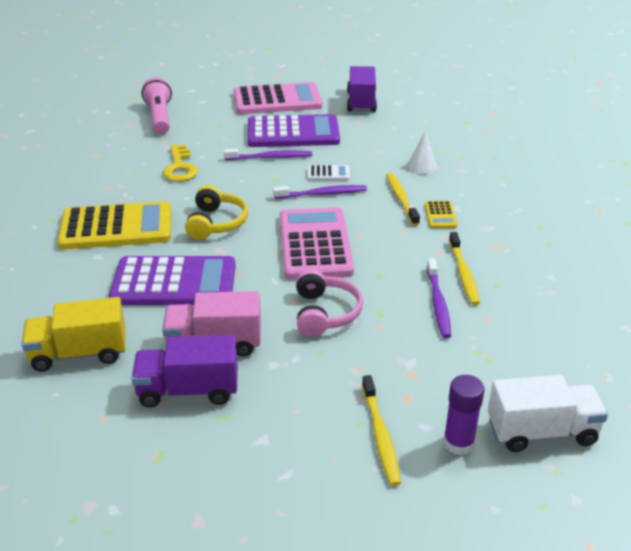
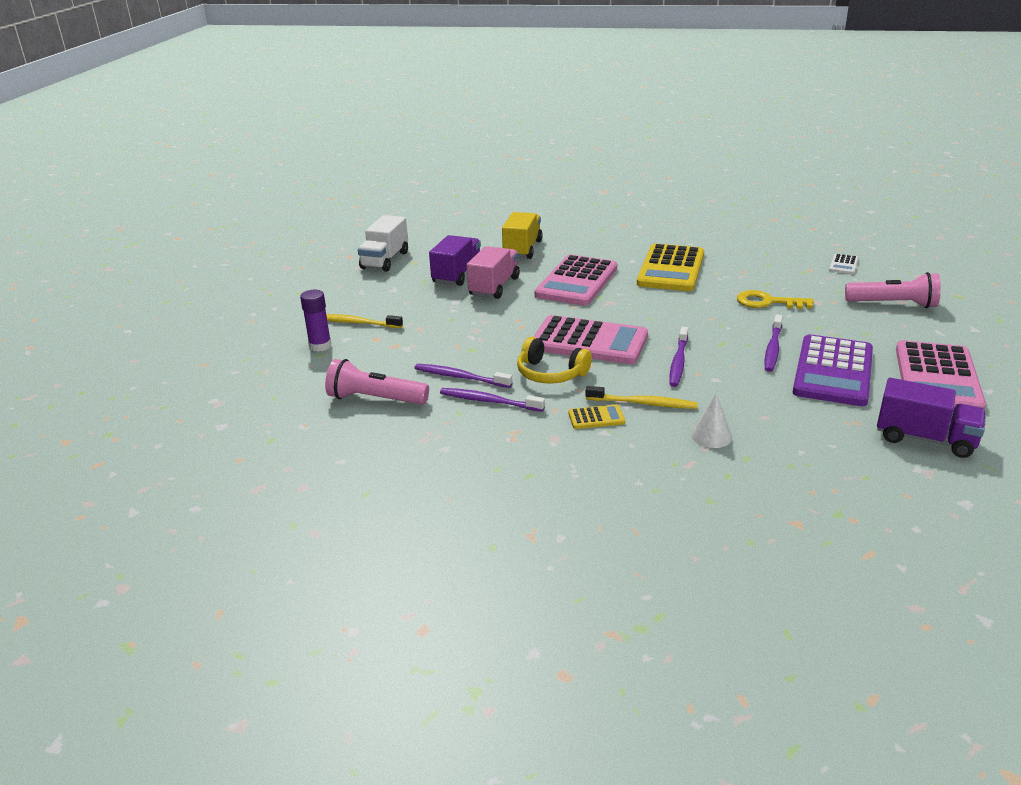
camera: 115 degrees right, 5 degrees down
purple calculator [109,256,236,305] -> pink calculator [535,255,617,306]
yellow headphones [185,185,248,240] -> yellow headphones moved to [517,337,592,384]
pink headphones [296,269,363,337] -> none
white calculator [308,165,350,180] -> white calculator moved to [829,253,859,274]
yellow calculator [425,201,457,228] -> yellow calculator turned 150 degrees clockwise [568,405,625,429]
yellow toothbrush [449,232,480,305] -> purple toothbrush [440,388,545,412]
white truck [488,375,608,452] -> white truck moved to [358,215,408,272]
none -> pink flashlight [325,359,429,405]

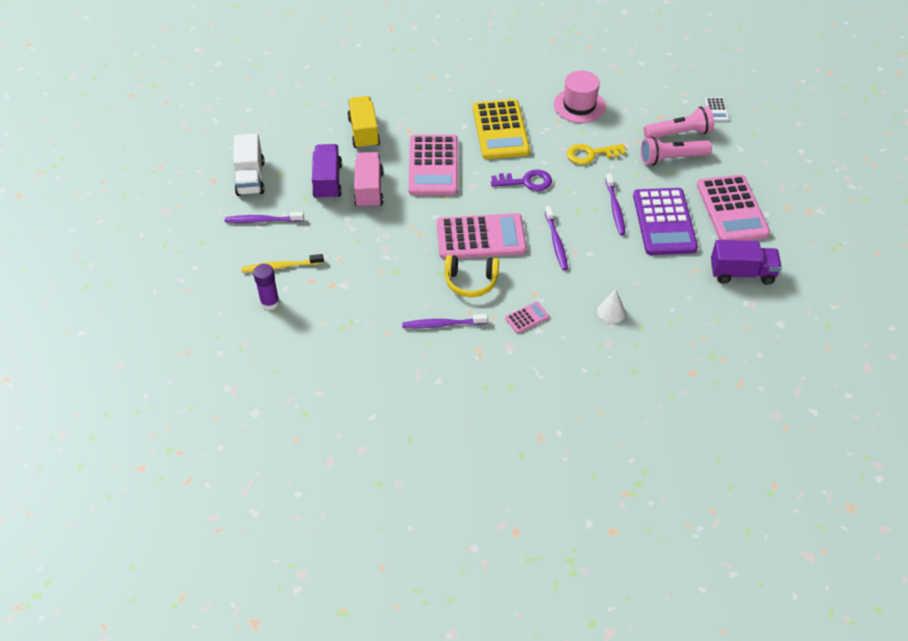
camera: 25 degrees left, 20 degrees up
pink flashlight [325,359,429,405] -> pink flashlight moved to [641,137,712,166]
purple toothbrush [415,364,512,388] -> purple toothbrush moved to [225,212,304,223]
yellow calculator [568,405,625,429] -> pink calculator [505,302,549,333]
yellow toothbrush [585,386,698,409] -> none
white calculator [829,253,859,274] -> white calculator moved to [705,98,729,121]
none -> purple key [491,169,552,191]
none -> pink hat [554,70,606,123]

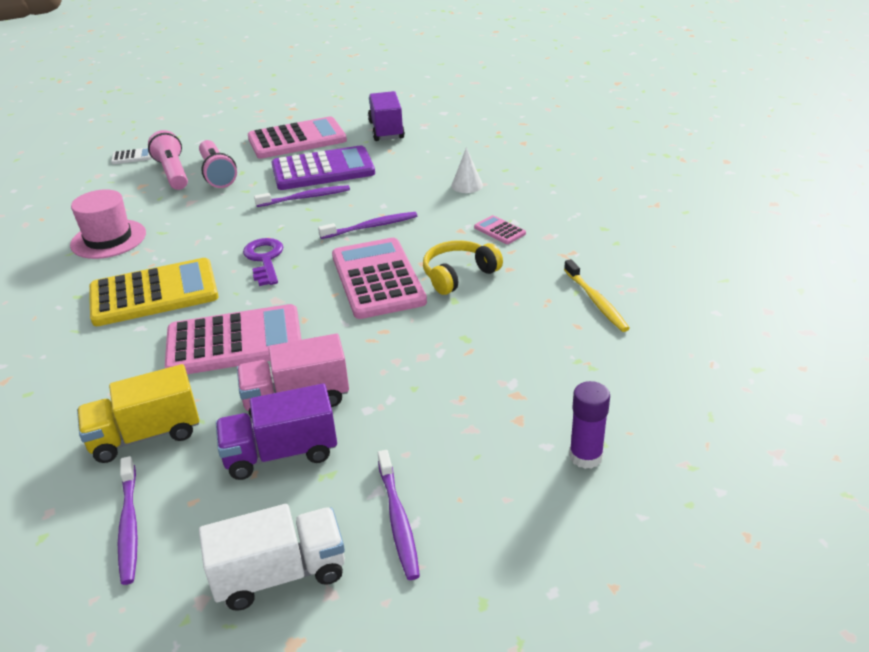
camera: 100 degrees left, 15 degrees down
yellow toothbrush [242,254,324,273] -> yellow toothbrush moved to [564,259,630,332]
purple toothbrush [402,314,488,328] -> purple toothbrush moved to [118,456,138,585]
yellow headphones [445,255,499,297] -> yellow headphones turned 120 degrees counterclockwise [423,240,503,295]
yellow key [567,144,626,165] -> none

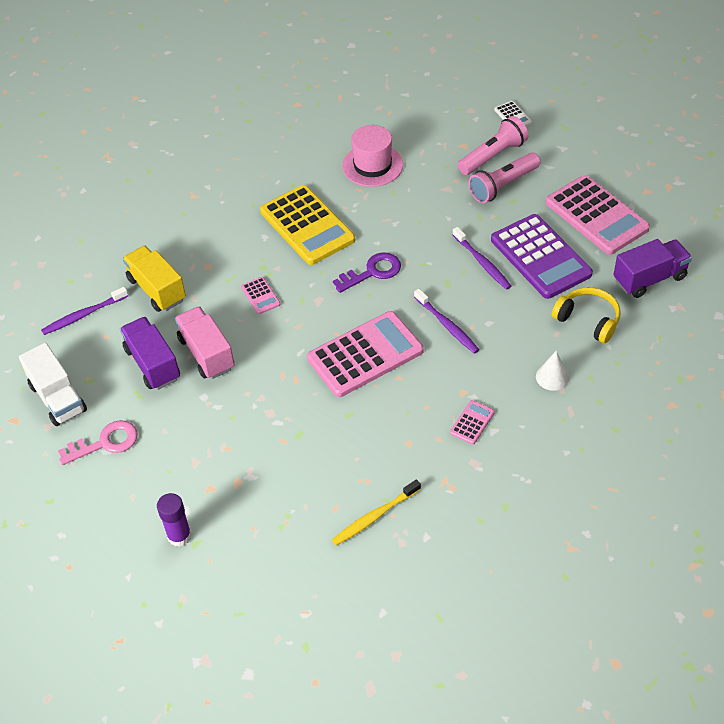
camera: 75 degrees right, 15 degrees up
pink calculator [165,304,301,374] -> pink calculator [241,277,281,314], size x0.43
purple toothbrush [378,450,420,580] -> pink key [58,420,138,465]
yellow headphones [423,240,503,295] -> yellow headphones moved to [552,287,621,343]

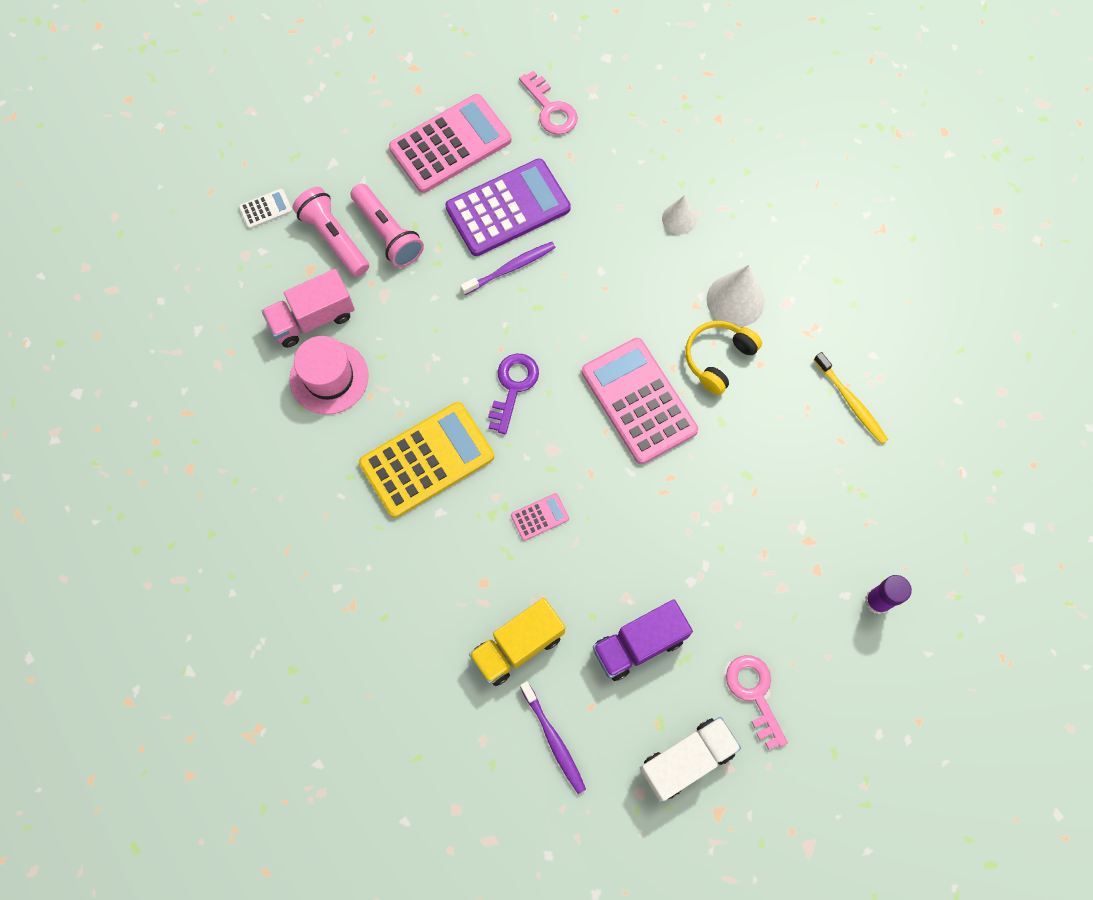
camera: 90 degrees left, 20 degrees up
pink truck [175,306,235,379] -> pink truck moved to [261,269,355,348]
purple key [333,252,401,293] -> purple key turned 45 degrees clockwise [488,353,539,434]
purple toothbrush [414,289,479,354] -> none
pink calculator [450,400,495,445] -> white cone [706,265,765,327]
yellow headphones [552,287,621,343] -> yellow headphones moved to [686,321,762,395]
purple truck [613,239,692,298] -> pink key [519,71,577,135]

